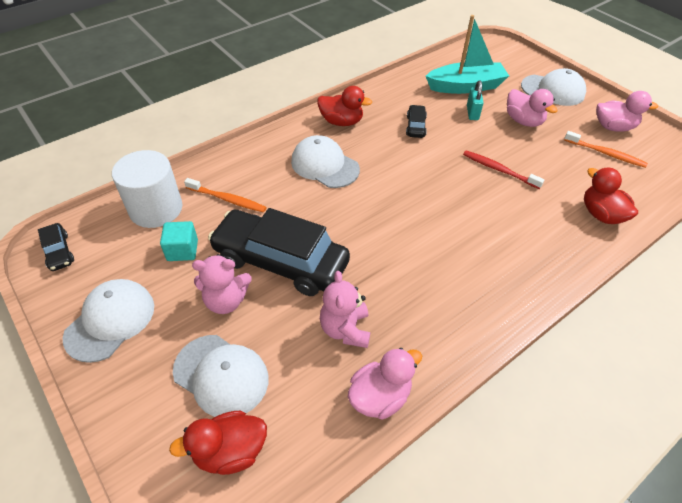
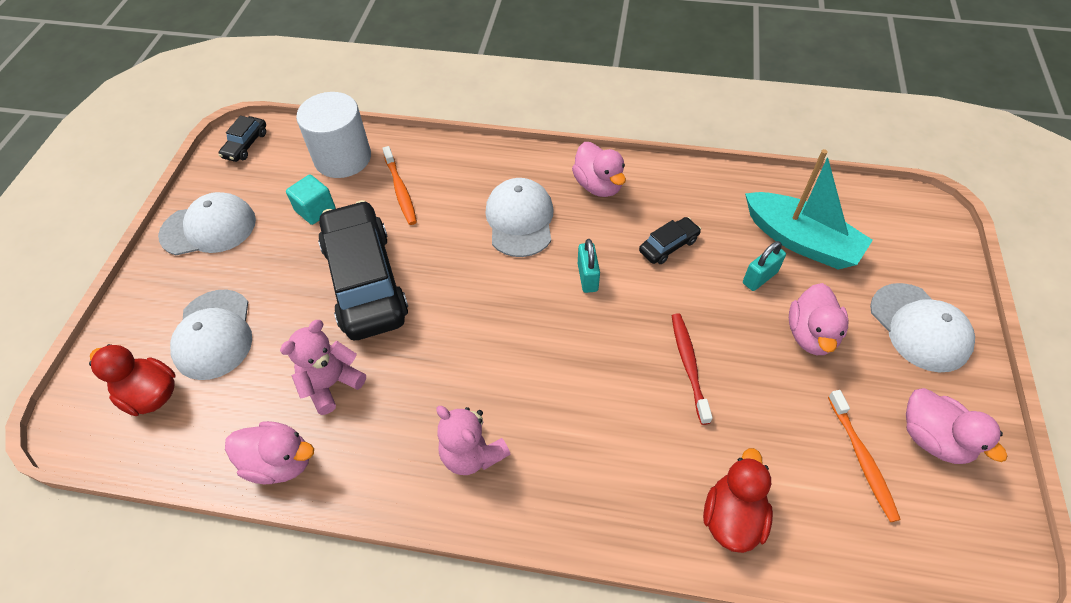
camera: 50 degrees right, 5 degrees up
pink teddy bear [192,254,252,314] -> pink teddy bear moved to [436,406,510,475]
red duck [317,86,372,126] -> pink duck [572,142,626,197]
none -> turquoise padlock [578,239,600,293]

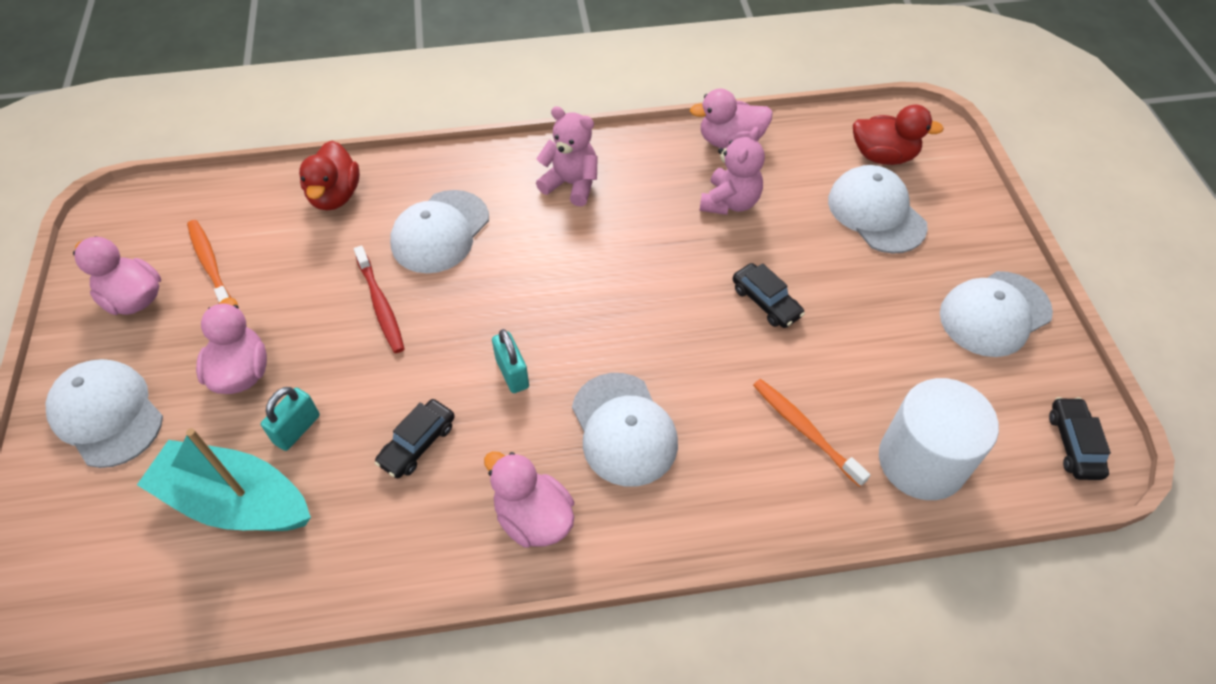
camera: 160 degrees right, 0 degrees up
turquoise cube [286,175,335,225] -> none
black car [318,200,408,340] -> black car [733,263,805,328], size x0.43
none -> white cap [390,190,489,273]

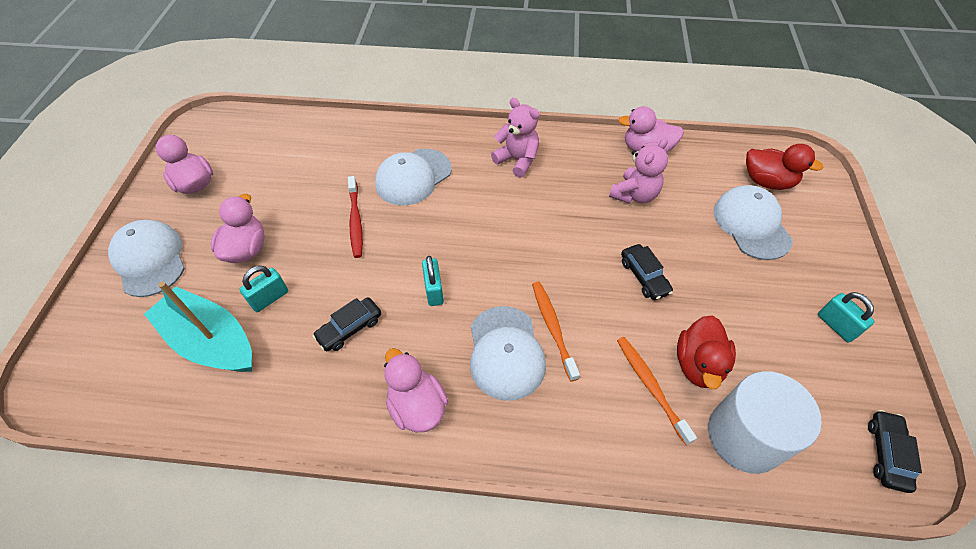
camera: 15 degrees right, 0 degrees up
orange toothbrush [187,220,231,303] -> orange toothbrush moved to [532,282,580,381]
red duck [299,141,360,210] -> red duck moved to [677,315,736,389]
white cap [940,271,1053,357] -> turquoise padlock [818,292,874,342]

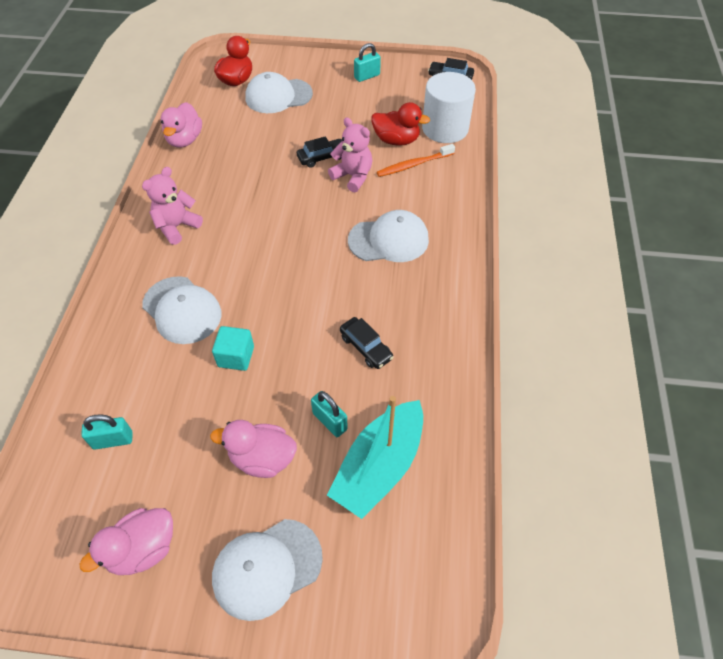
camera: 90 degrees left, 0 degrees up
red toothbrush [348,176,363,258] -> turquoise cube [212,326,254,371]
pink duck [384,348,448,432] -> none
turquoise padlock [422,256,444,306] -> turquoise padlock moved to [81,414,133,450]
orange toothbrush [532,282,580,381] -> none
pink teddy bear [609,138,668,204] -> pink teddy bear moved to [328,117,372,192]

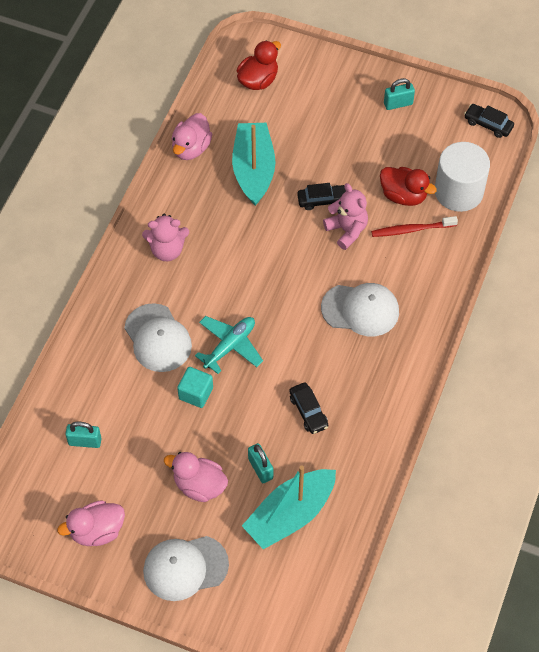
camera: 15 degrees right, 5 degrees up
pink teddy bear [142,167,203,245] -> pink teddy bear turned 150 degrees counterclockwise [142,214,189,261]
white cap [245,72,313,113] -> none
orange toothbrush [377,144,455,177] -> red toothbrush [371,216,458,237]
none -> turquoise plane [195,316,263,374]
none -> turquoise boat [232,123,275,206]

